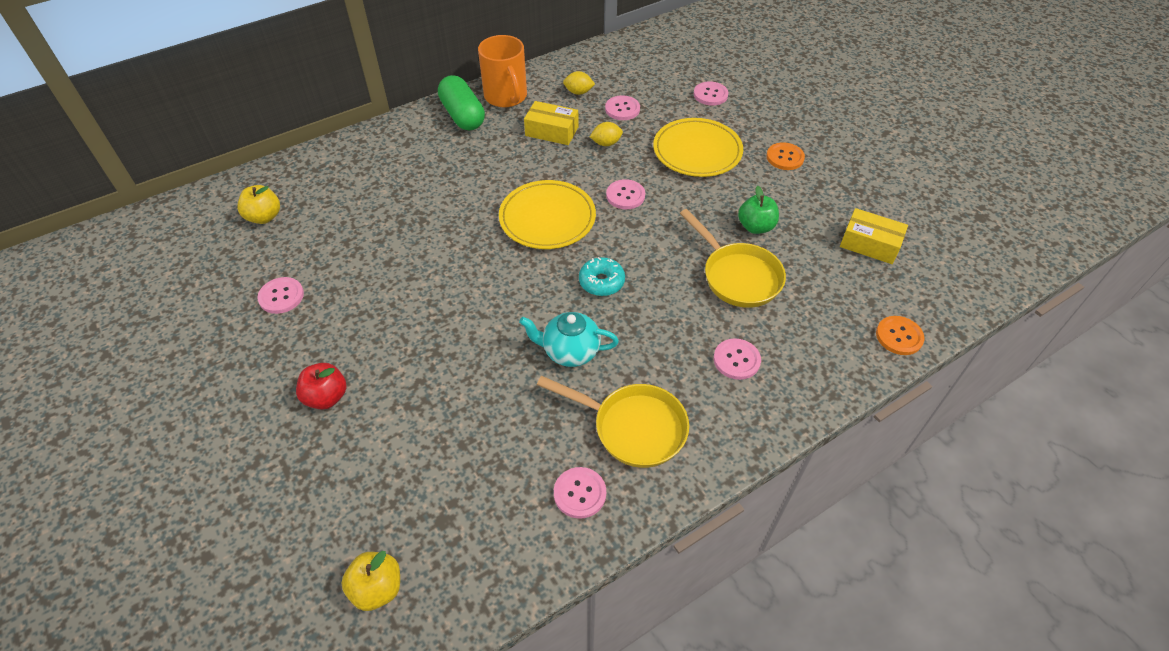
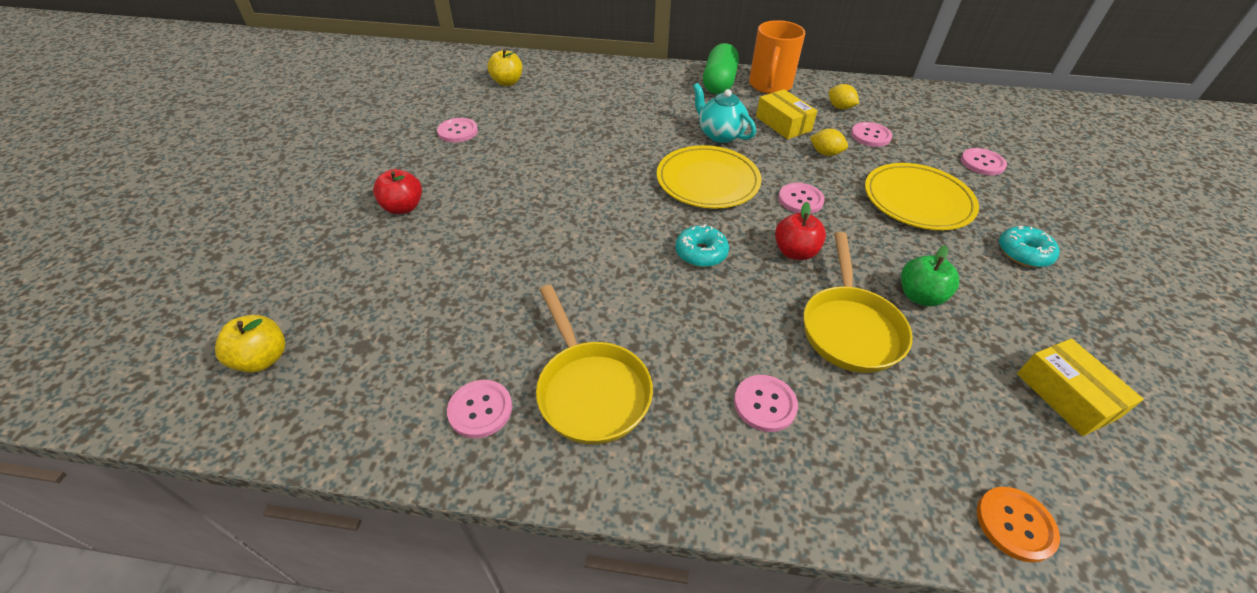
camera: 40 degrees right, 5 degrees down
turquoise teapot [519,312,619,367] -> turquoise teapot moved to [693,83,756,143]
orange button [766,143,805,170] -> turquoise donut [999,226,1060,267]
none -> red apple [775,202,826,260]

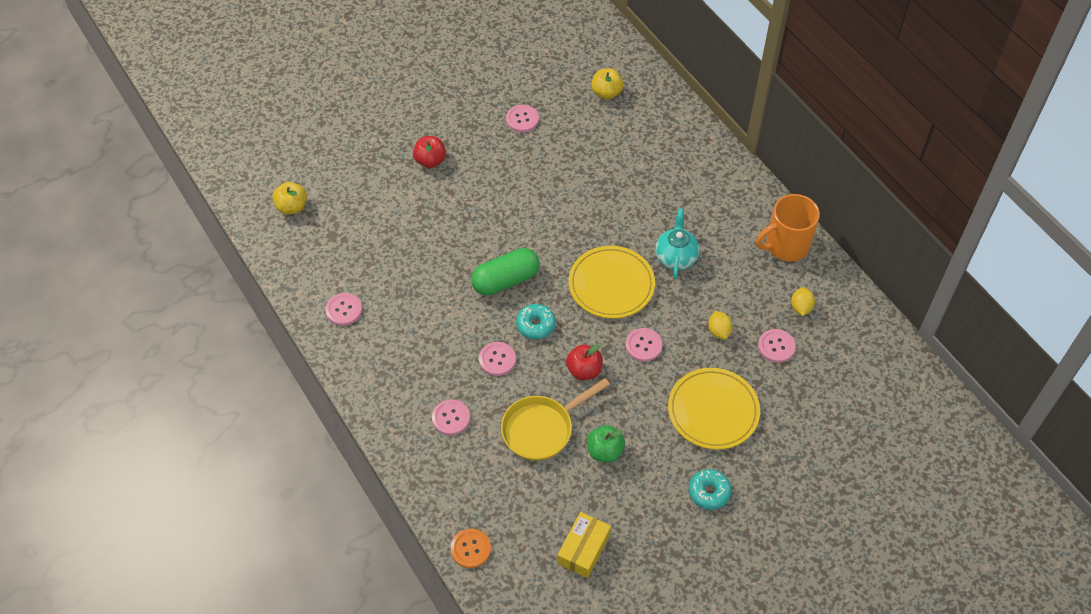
camera: 50 degrees right, 10 degrees up
yellow pan [536,285,653,445] -> none
green capsule [703,43,739,94] -> green capsule moved to [471,248,540,296]
yellow box [756,89,817,139] -> none
pink button [961,148,1007,175] -> pink button moved to [479,342,516,376]

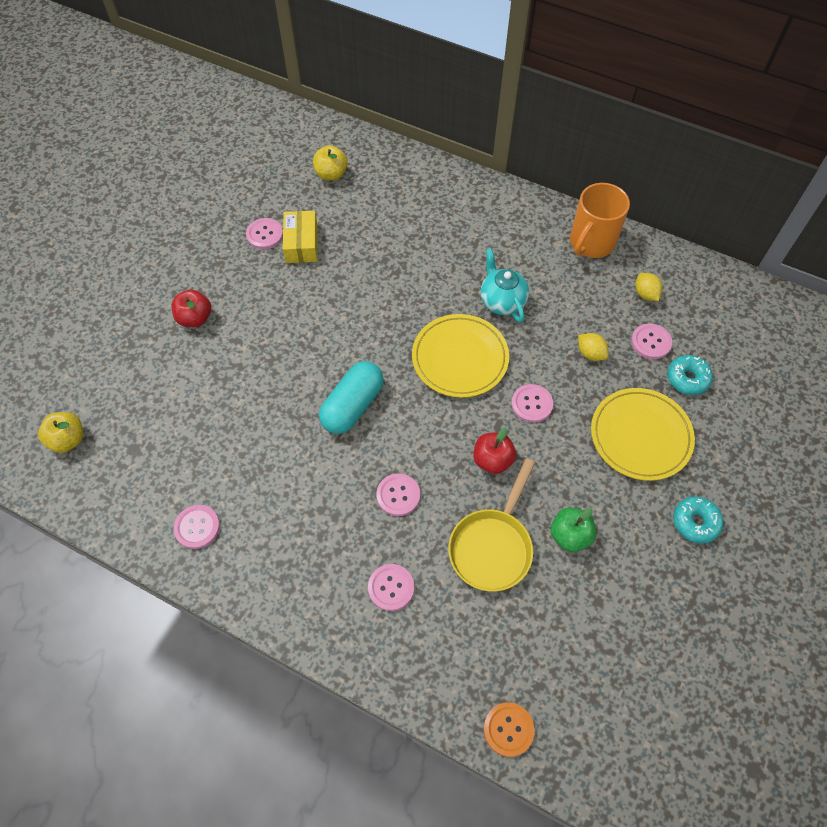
camera: 30 degrees left, 5 degrees up
green capsule [471,248,540,296] -> turquoise capsule [319,361,384,434]
turquoise donut [516,304,556,339] -> turquoise donut moved to [667,355,713,395]
yellow box [557,512,611,578] -> yellow box moved to [283,211,317,263]

